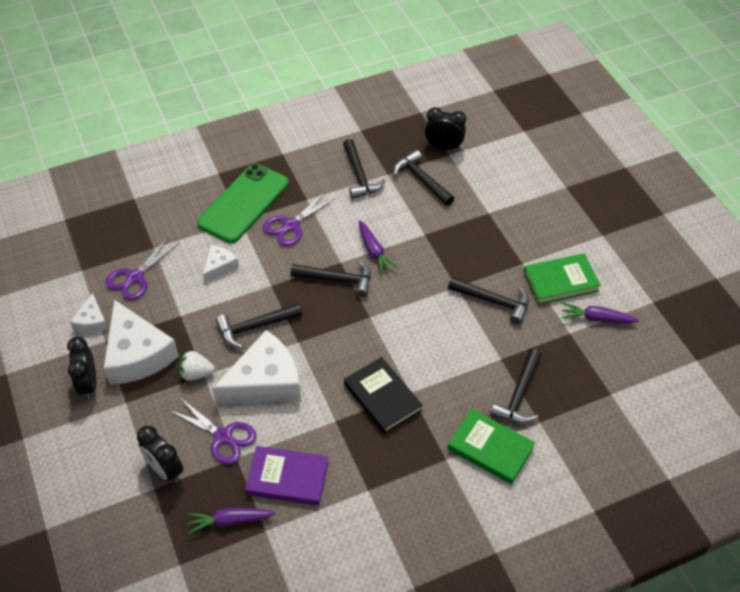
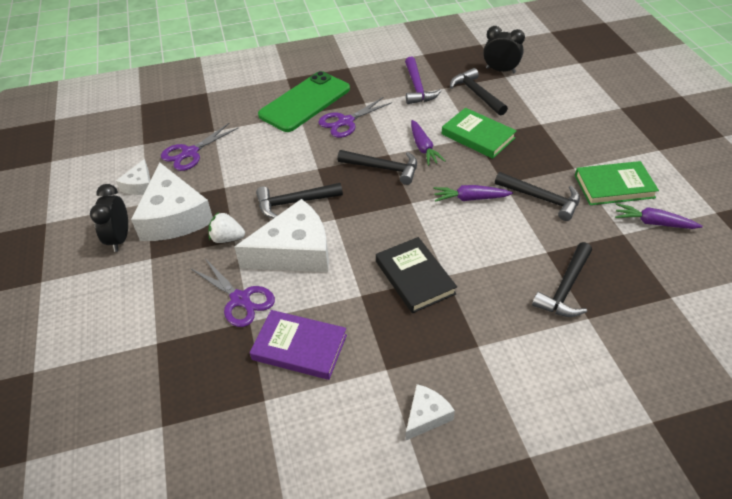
camera: 10 degrees right, 5 degrees down
black clock [137,425,183,483] -> none
purple carrot [187,508,276,534] -> purple carrot moved to [433,185,513,202]
white cheese [203,245,239,282] -> white cheese moved to [406,384,455,440]
black hammer [343,139,386,199] -> purple hammer [405,57,441,104]
green book [448,409,535,484] -> green book moved to [442,108,517,159]

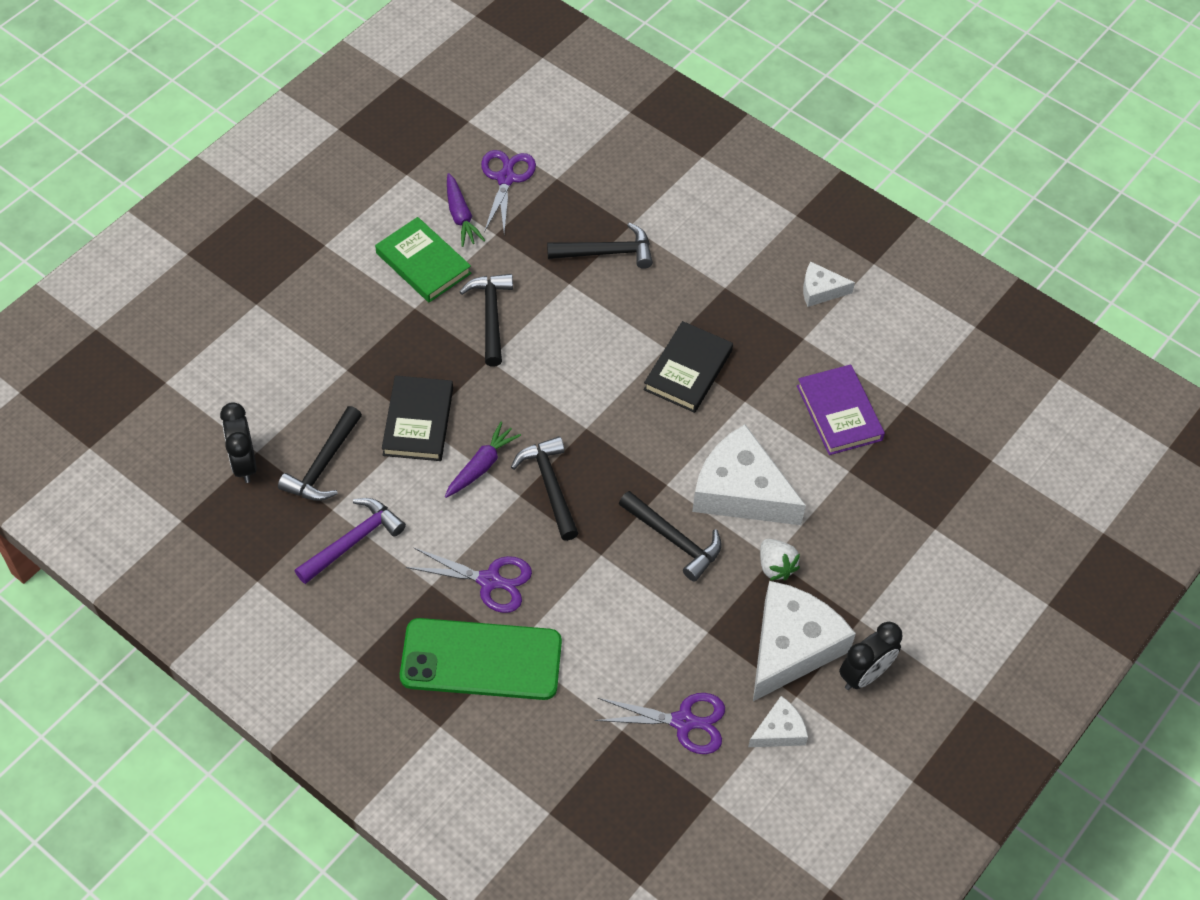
camera: 130 degrees left, 10 degrees up
purple scissors [190,258,275,327] -> purple scissors moved to [481,150,536,233]
purple carrot [433,185,513,202] -> none
green book [442,108,517,159] -> black book [382,375,453,461]

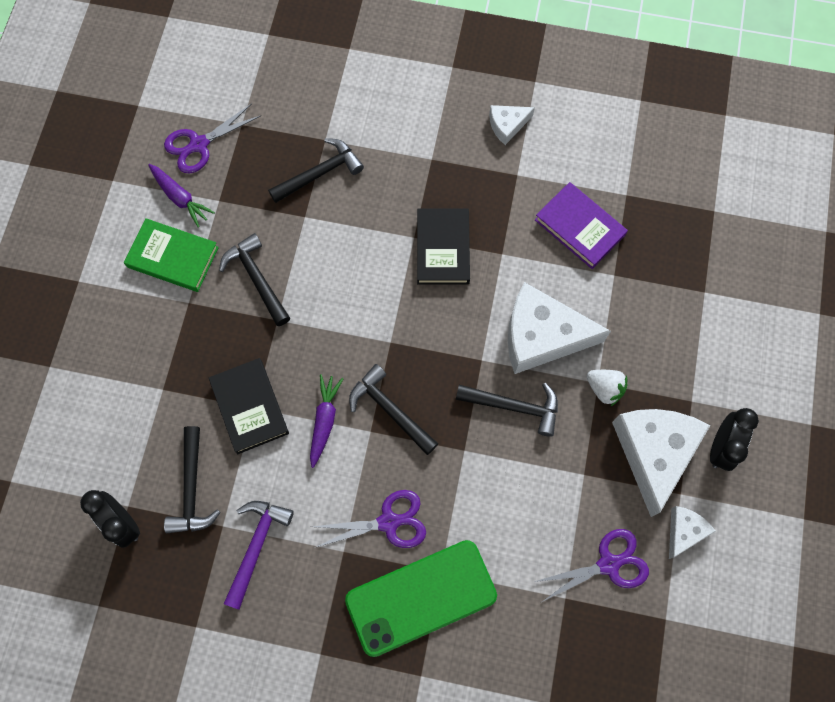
camera: 25 degrees left, 15 degrees up
purple scissors [481,150,536,233] -> purple scissors turned 105 degrees counterclockwise [164,103,260,173]

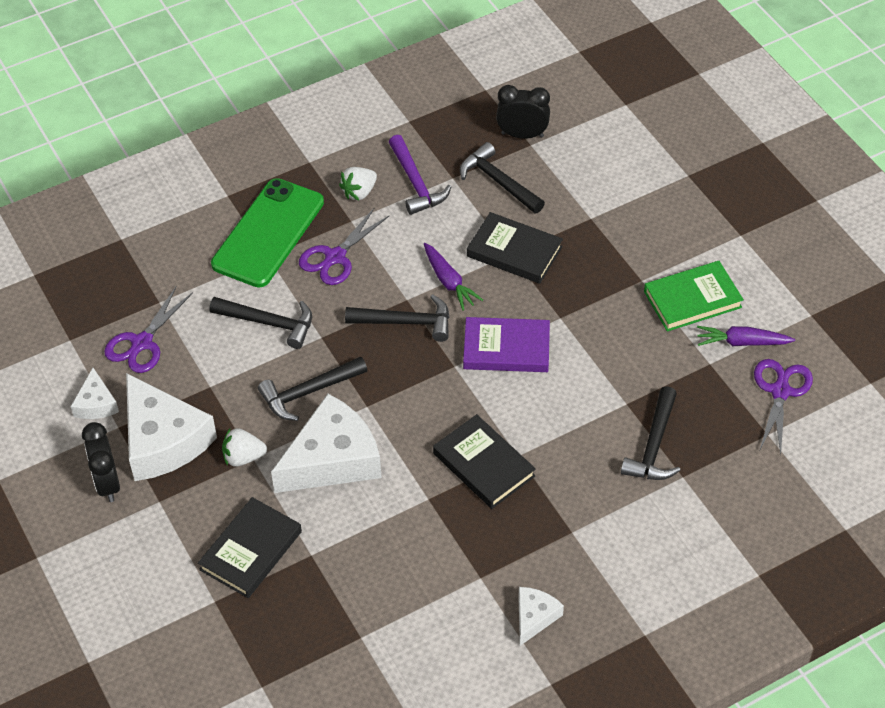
camera: 140 degrees right, 20 degrees down
black hammer [219,233,290,326] -> black hammer moved to [209,297,312,349]
purple book [535,182,628,269] -> purple book moved to [463,317,550,372]
none -> black book [198,497,302,598]
none -> white strawberry [339,167,377,200]

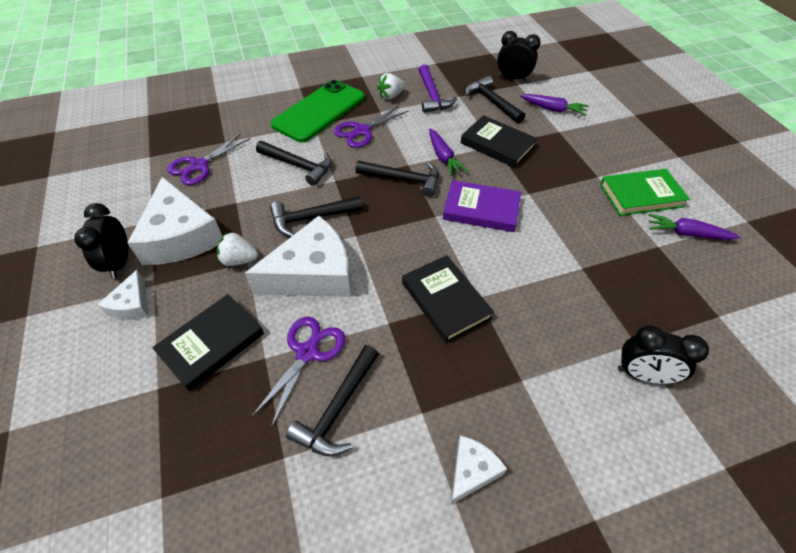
camera: 10 degrees right, 0 degrees up
white cheese [71,368,119,419] -> white cheese moved to [97,270,148,320]
black hammer [621,386,681,480] -> black hammer moved to [286,345,379,457]
purple scissors [754,359,813,455] -> purple scissors moved to [251,317,345,428]
none -> purple carrot [520,94,589,116]
none -> black clock [618,325,709,384]

